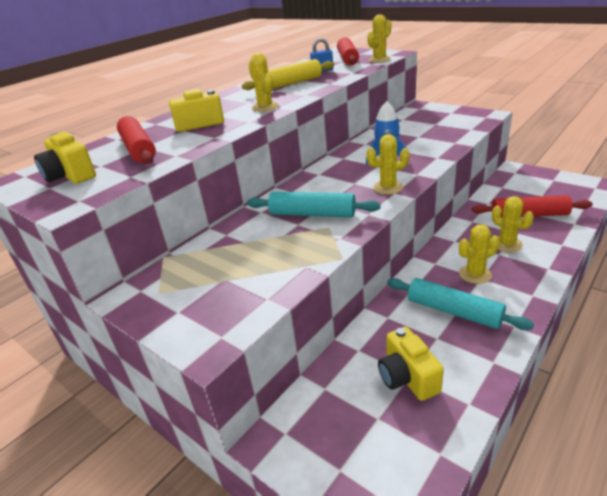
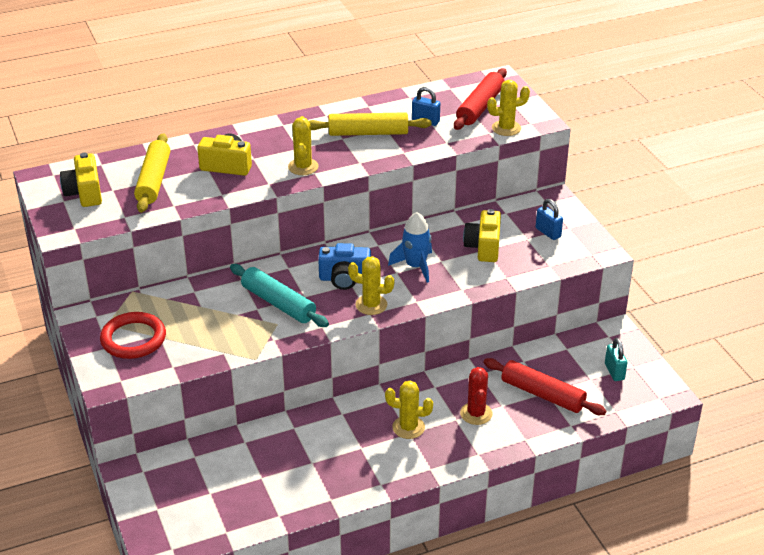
camera: 25 degrees right, 5 degrees up
red rolling pin [117,116,156,164] -> yellow rolling pin [134,133,170,213]
yellow camera [378,327,444,401] -> yellow camera moved to [463,209,501,262]
turquoise rolling pin [387,278,534,330] -> none
yellow cactus [492,196,534,252] -> red cactus [460,367,492,425]
none -> red ring [100,312,166,359]
none -> blue camera [318,243,371,290]
none -> blue padlock [536,199,563,240]
none -> turquoise padlock [605,338,628,381]

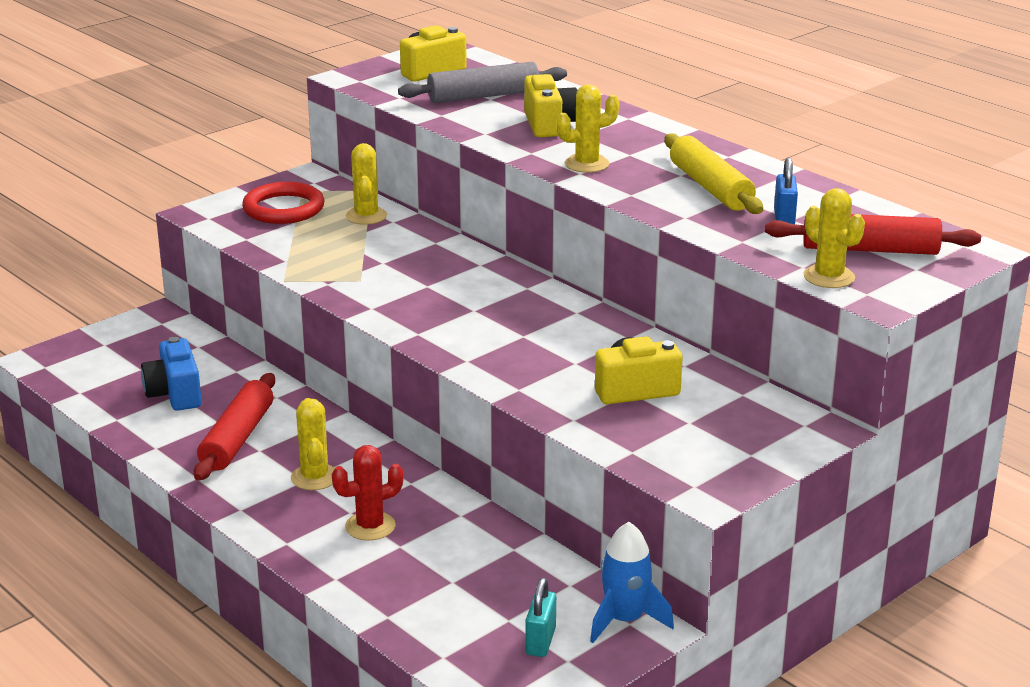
camera: 70 degrees right, 10 degrees down
yellow rolling pin [134,133,170,213] -> grey rolling pin [398,62,567,103]
turquoise rolling pin [230,264,329,327] -> none
blue camera [318,243,371,290] -> blue camera moved to [141,337,202,411]
yellow cactus [348,256,394,315] -> yellow cactus moved to [346,143,387,225]
blue rocket [388,212,432,283] -> blue rocket moved to [590,522,674,643]
red rolling pin [483,358,606,415] -> red rolling pin moved to [194,373,275,481]
blue padlock [536,199,563,240] -> none
turquoise padlock [605,338,628,381] -> turquoise padlock turned 45 degrees counterclockwise [525,578,556,657]

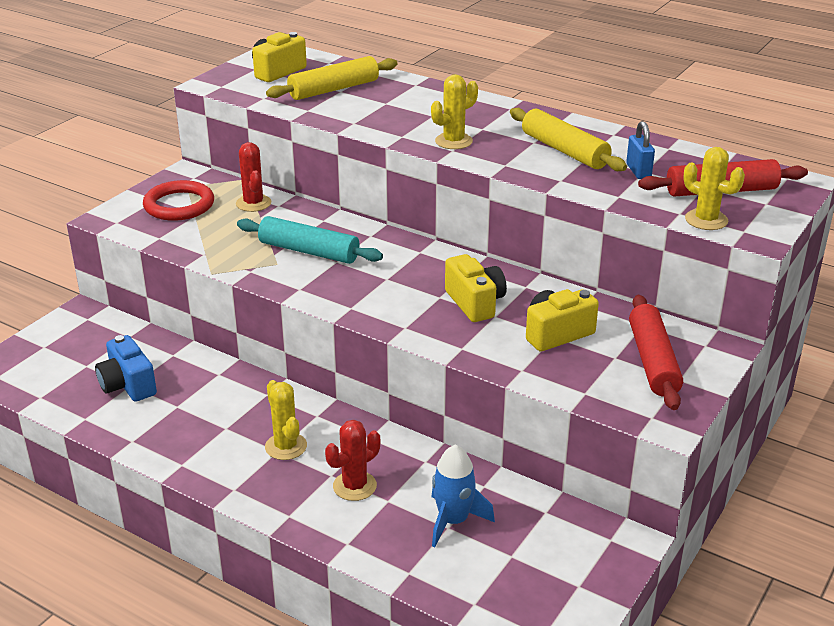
camera: 15 degrees left, 5 degrees up
red rolling pin [194,373,275,481] -> red rolling pin moved to [629,295,683,410]
yellow cactus [346,143,387,225] -> red cactus [236,142,272,212]
grey rolling pin [398,62,567,103] -> yellow rolling pin [266,56,398,100]
yellow camera [524,74,577,137] -> yellow camera moved to [445,254,507,322]
turquoise padlock [525,578,556,657] -> none
blue rocket [590,522,674,643] -> blue rocket moved to [432,444,495,547]
none -> turquoise rolling pin [237,216,383,264]

